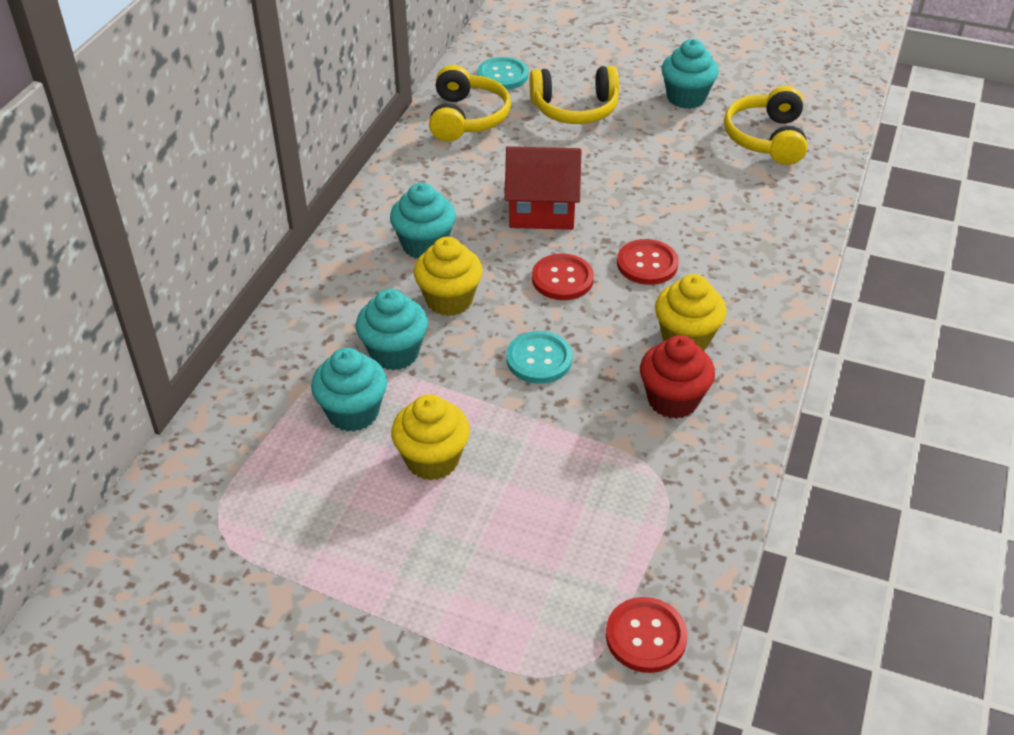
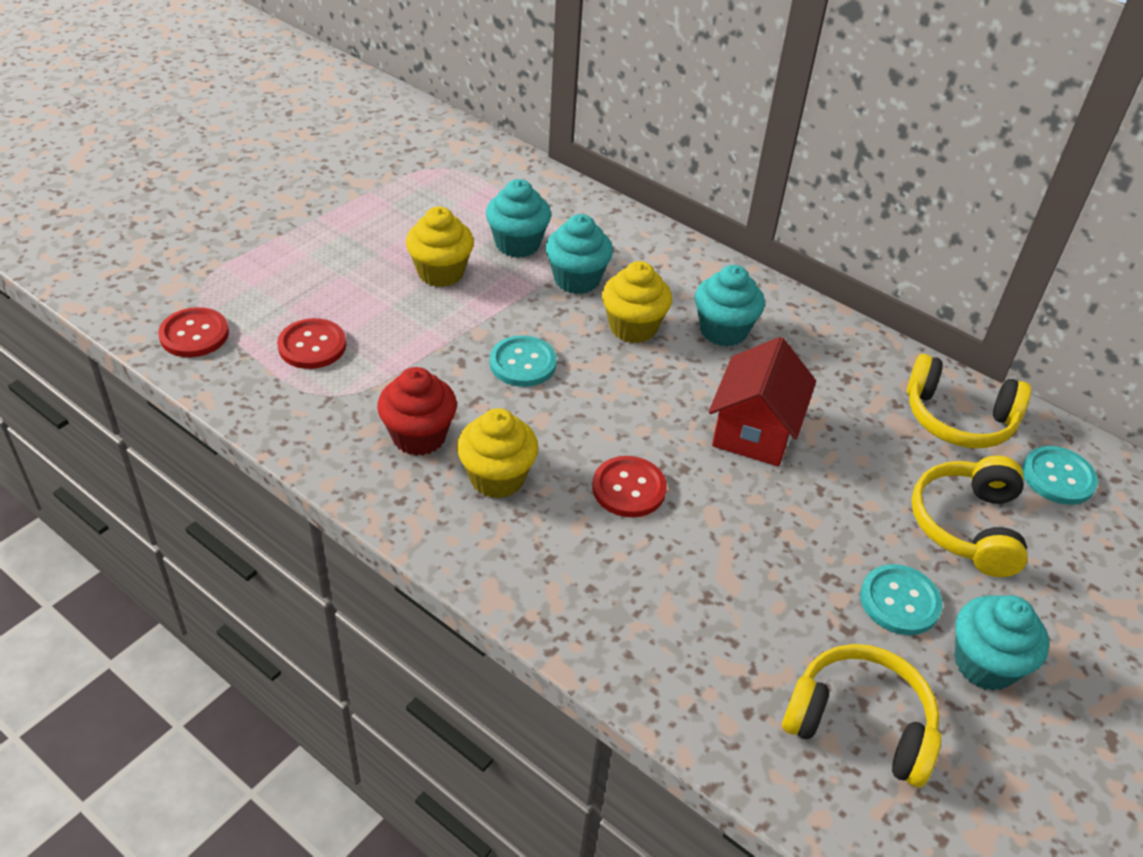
camera: 105 degrees right, 0 degrees up
red button [532,254,594,300] -> red button moved to [277,318,346,369]
none -> turquoise button [860,564,943,635]

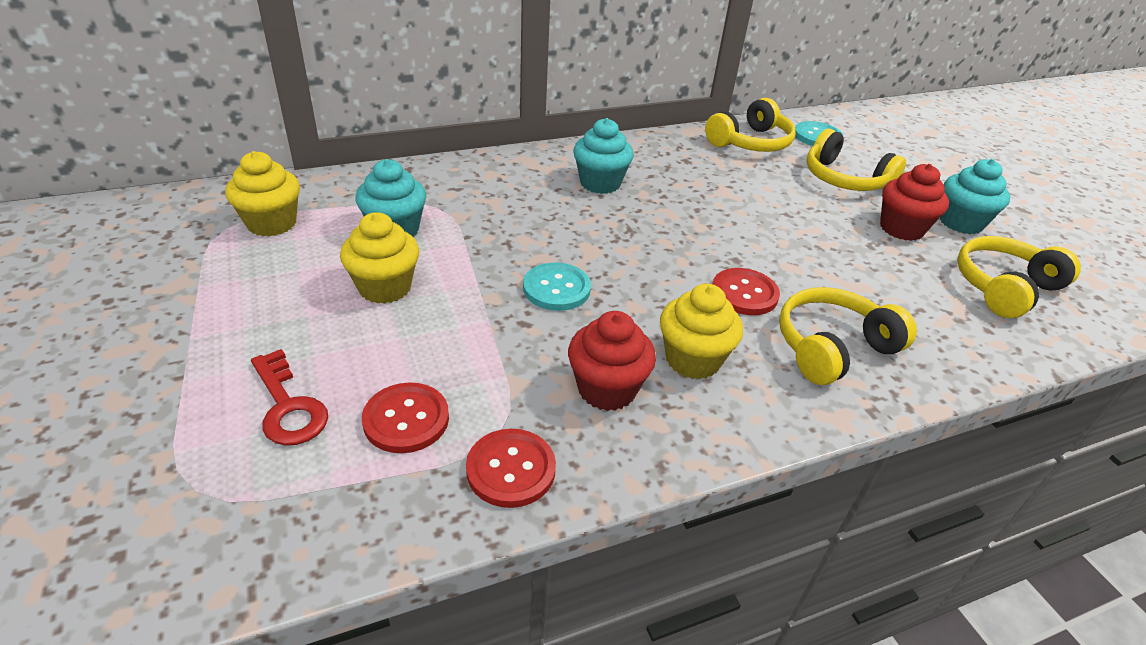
camera: 60 degrees left, 5 degrees down
red button [158,307,229,357] -> red button moved to [466,429,556,508]
turquoise cupcake [546,214,613,294] -> none
yellow cupcake [602,261,672,343] -> yellow cupcake moved to [226,151,300,237]
red house [709,337,816,466] -> none
turquoise button [860,564,943,635] -> red cupcake [880,164,949,241]
none -> red key [251,349,328,446]
none -> yellow headphones [779,287,917,385]

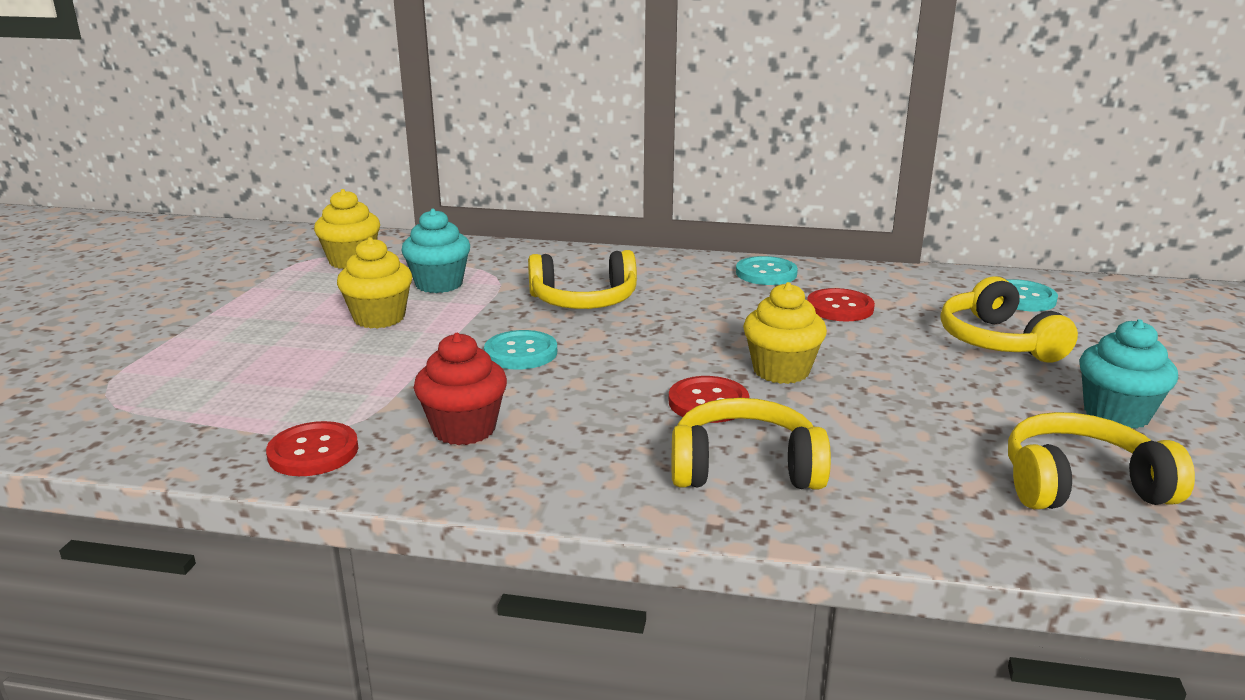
camera: 35 degrees right, 15 degrees down
red key [251,349,328,446] -> none
red button [362,382,449,453] -> red button moved to [807,288,875,321]
turquoise cupcake [573,118,634,194] -> none
yellow cupcake [660,284,743,379] -> yellow cupcake moved to [743,282,827,384]
yellow headphones [705,98,796,152] -> yellow headphones moved to [528,250,637,309]
red cupcake [880,164,949,241] -> none
none -> turquoise button [736,256,798,285]

